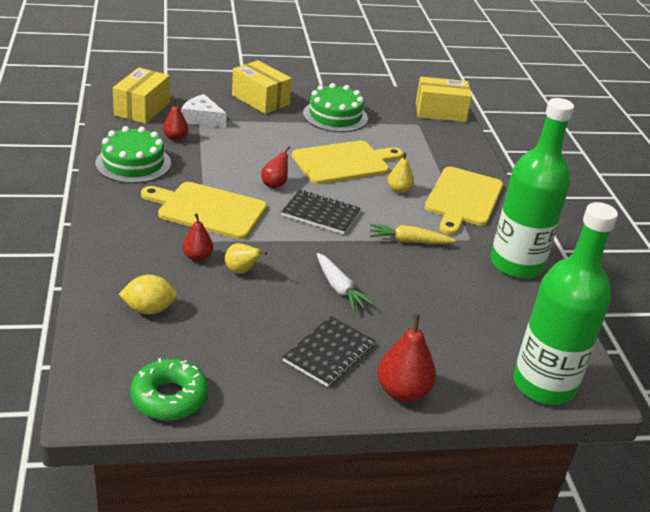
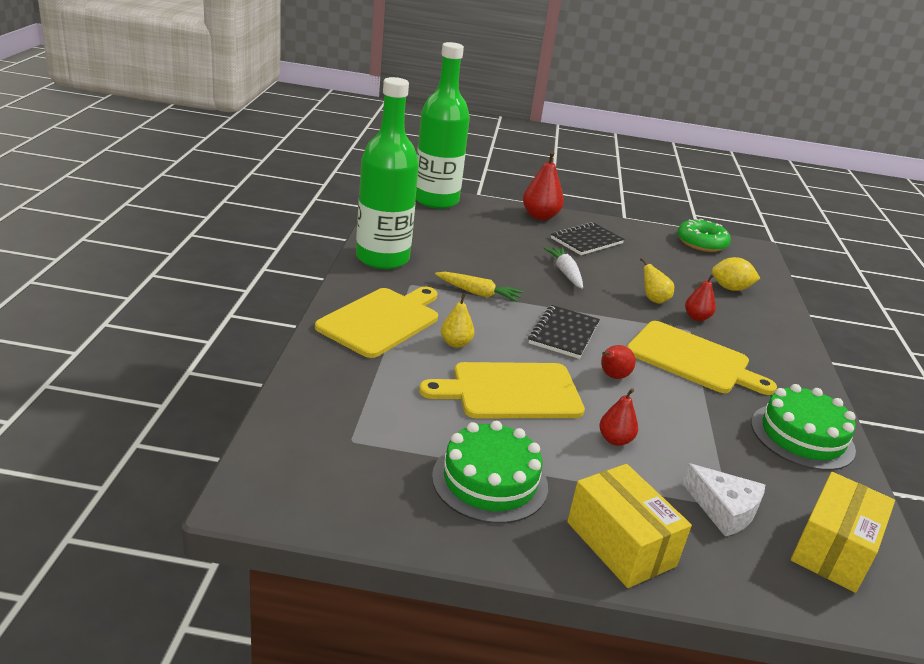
camera: 165 degrees left, 5 degrees down
red pear [163,99,188,141] -> red pear moved to [599,388,638,446]
black notebook [281,190,361,234] -> black notebook turned 75 degrees clockwise [528,305,600,359]
yellow box [416,77,472,122] -> none

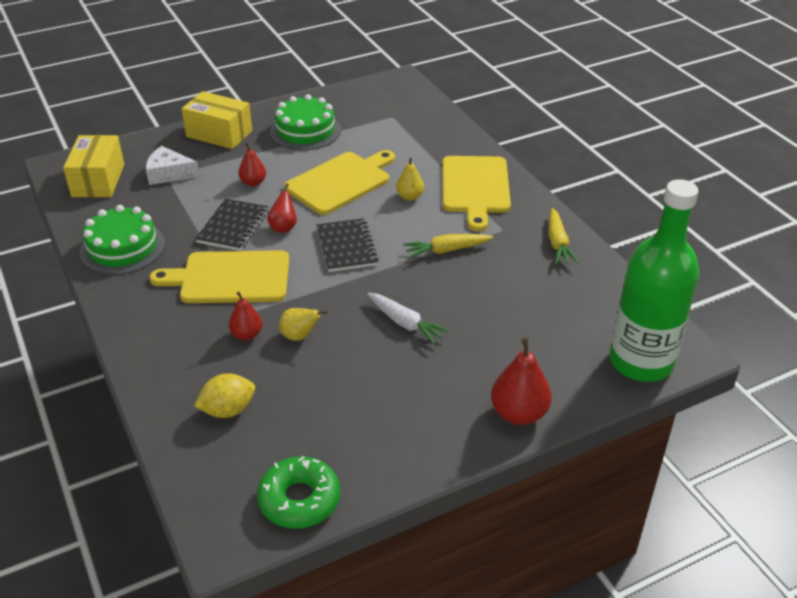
camera: 150 degrees right, 10 degrees up
green bottle [356,77,419,269] -> yellow carrot [549,208,579,264]
black notebook [551,222,625,255] -> black notebook moved to [195,199,268,251]

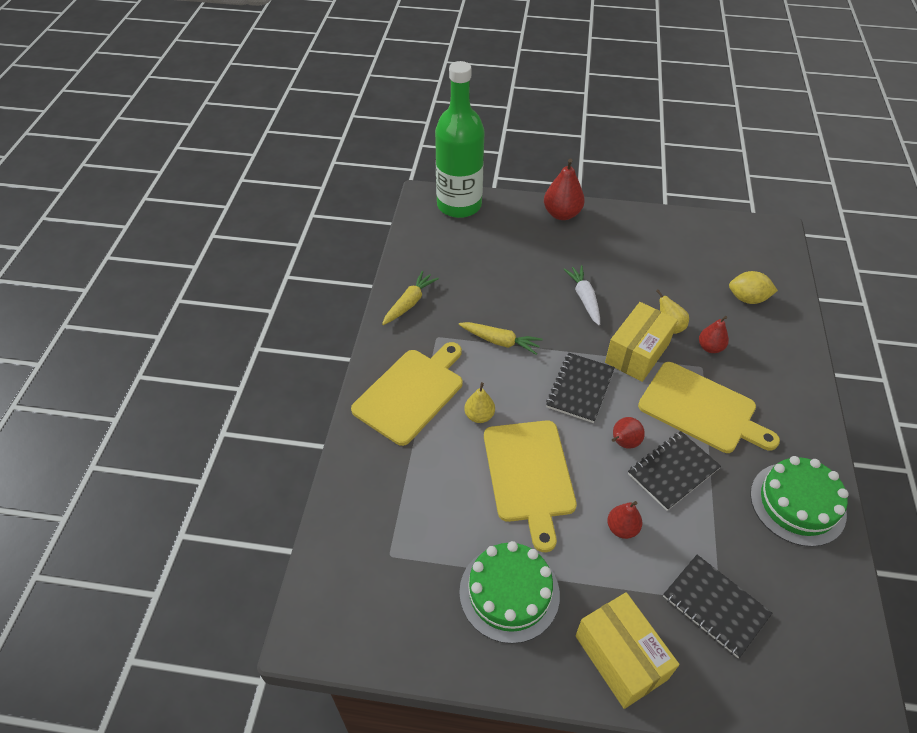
camera: 145 degrees left, 10 degrees up
yellow box [63,135,124,197] -> yellow box moved to [605,302,678,382]
white cheese [146,146,200,185] -> black notebook [663,555,772,658]
green donut [257,456,340,529] -> none
yellow cutting board [284,150,395,215] -> yellow cutting board turned 90 degrees counterclockwise [484,420,577,552]

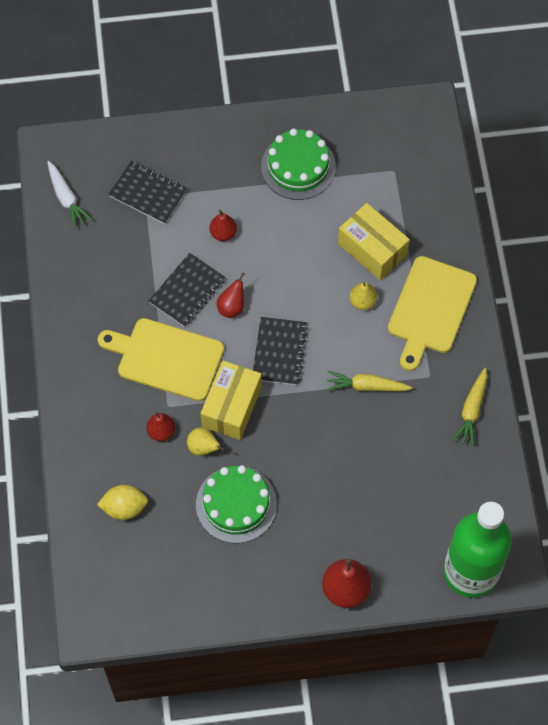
camera: 165 degrees right, 15 degrees up
yellow cutting board [484,420,577,552] -> none
white carrot [563,265,600,326] -> white carrot moved to [47,161,93,229]
yellow box [575,592,680,709] -> yellow box moved to [338,203,410,280]
green cake [750,456,849,547] -> green cake moved to [196,465,277,543]

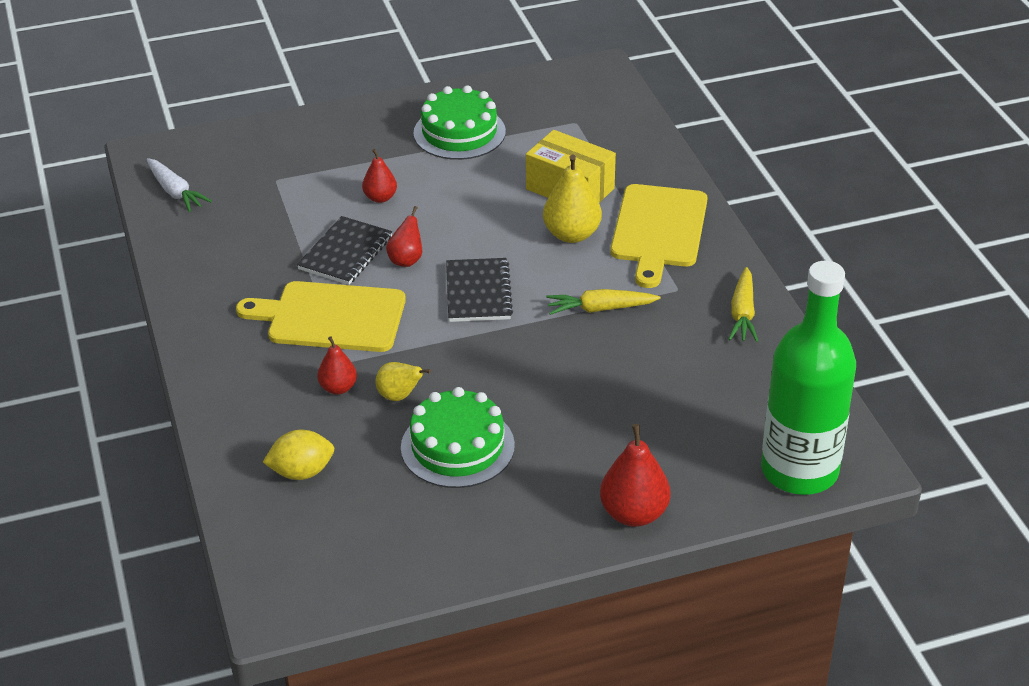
camera: 10 degrees left, 25 degrees down
black notebook [108,161,188,224] -> none
yellow box [201,360,262,440] -> none
yellow pear [349,282,377,310] -> yellow pear [543,155,602,243], size x1.64

